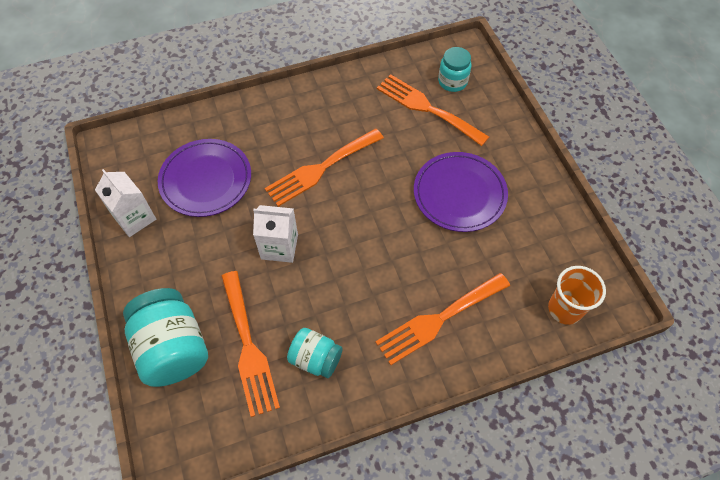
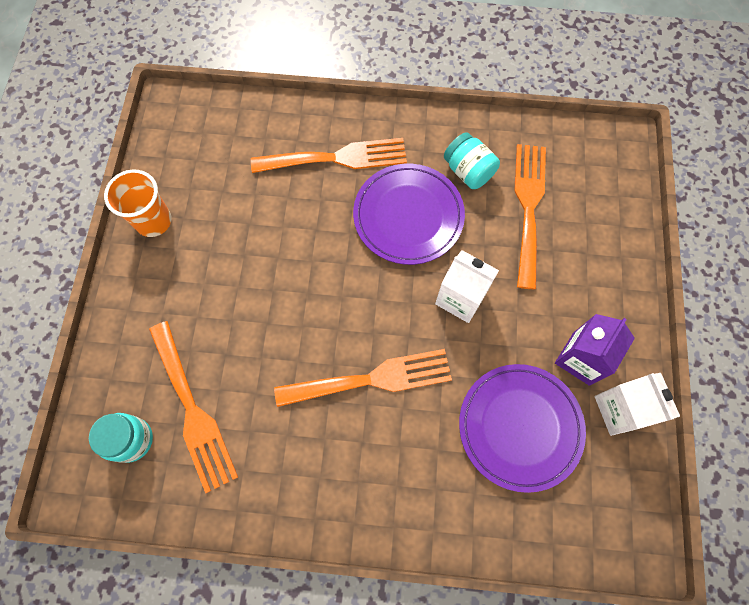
camera: 155 degrees left, 10 degrees up
turquoise jar [123,288,208,387] -> none
purple plate [414,152,508,232] -> purple plate moved to [353,164,465,265]
orange cup [548,266,606,325] -> orange cup moved to [104,170,172,237]
none -> purple carton [555,314,635,386]

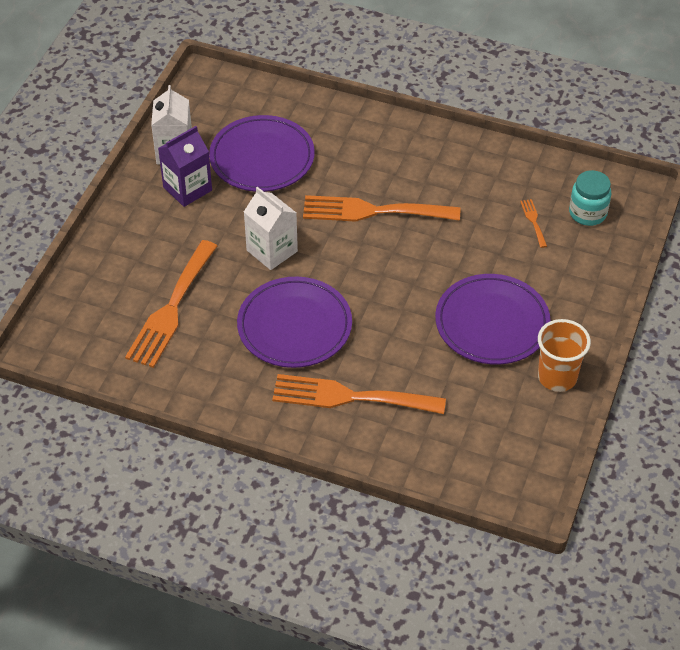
camera: 165 degrees left, 20 degrees down
orange fork [149,321,238,493] -> orange fork [520,199,547,248], size x0.41
turquoise jar [444,132,500,189] -> none
none -> purple plate [435,274,551,365]

